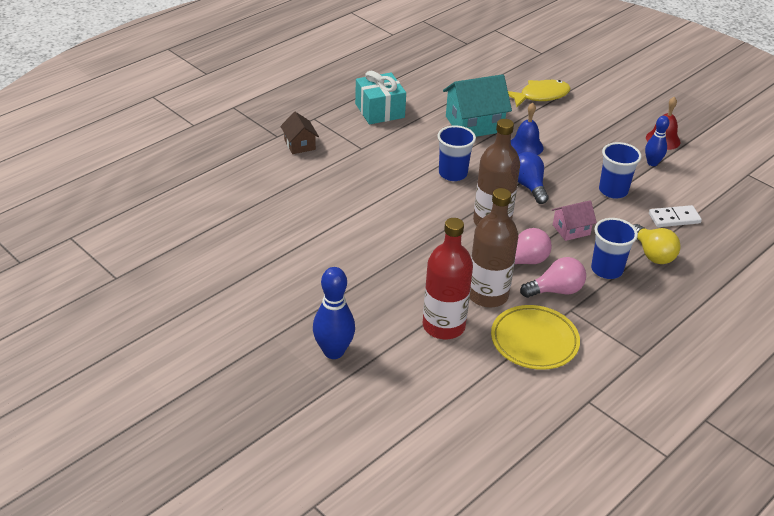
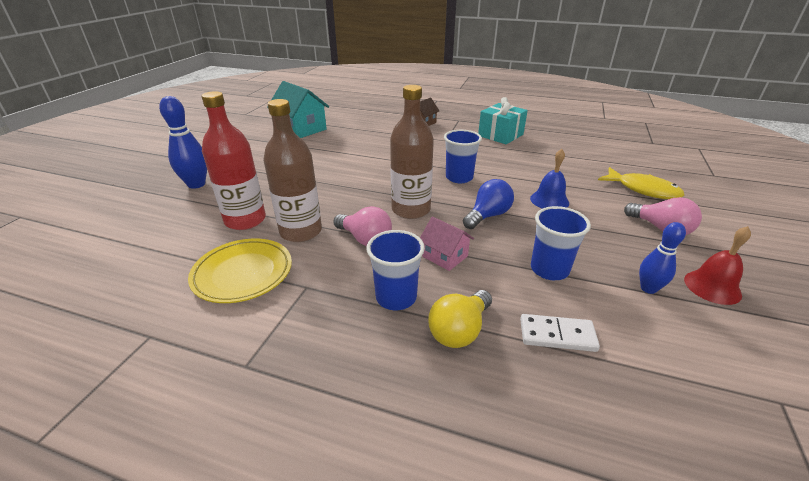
camera: 65 degrees right, 5 degrees down
turquoise house [443,74,512,137] -> turquoise house moved to [267,81,329,138]
pink light bulb [520,257,586,298] -> pink light bulb moved to [624,197,702,235]
white domino [649,205,702,227] -> white domino turned 45 degrees counterclockwise [520,314,600,352]

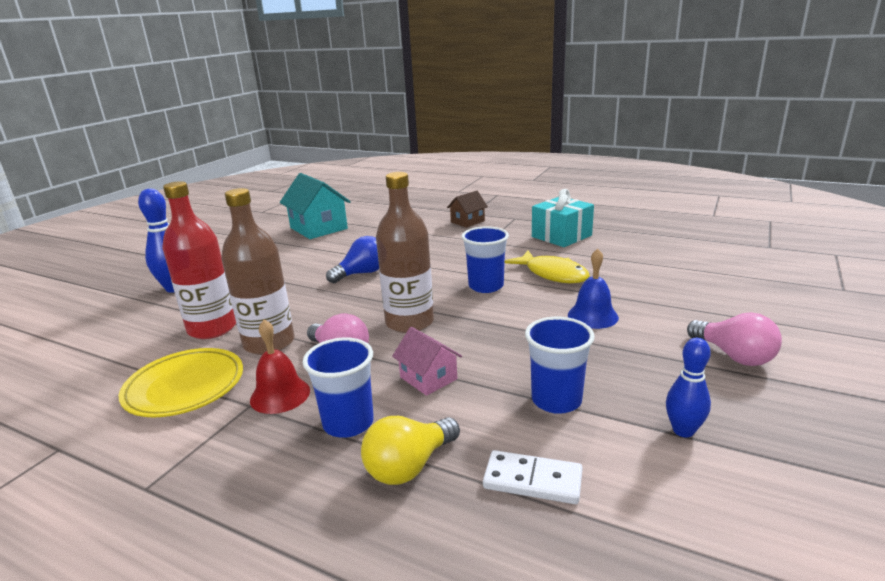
camera: 10 degrees right, 10 degrees down
blue light bulb [463,179,514,229] -> blue light bulb moved to [326,236,379,283]
yellow fish [598,167,684,199] -> yellow fish moved to [505,250,590,283]
red bell [684,226,751,305] -> red bell moved to [250,319,310,414]

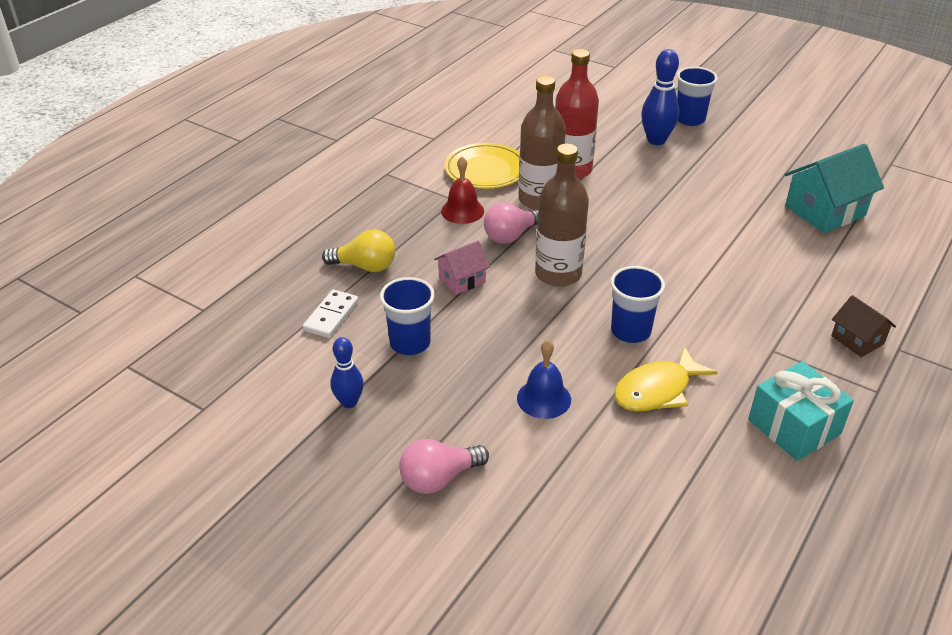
camera: 95 degrees right, 15 degrees up
blue cup [302,337,374,438] -> blue cup moved to [677,67,718,126]
blue light bulb [326,236,379,283] -> none
yellow light bulb [361,416,460,485] -> yellow light bulb turned 135 degrees clockwise [322,229,395,272]

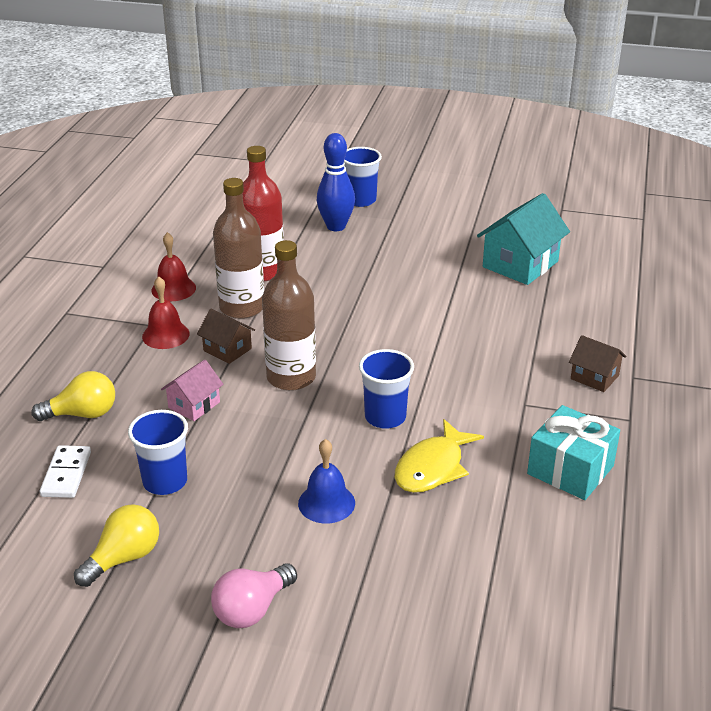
camera: 20 degrees left, 5 degrees down
blue bowling pin [331,337,364,408] -> yellow light bulb [74,504,159,587]
yellow plate [445,143,520,189] -> red bell [152,232,196,301]
pink light bulb [484,202,538,244] -> brown house [197,309,255,364]

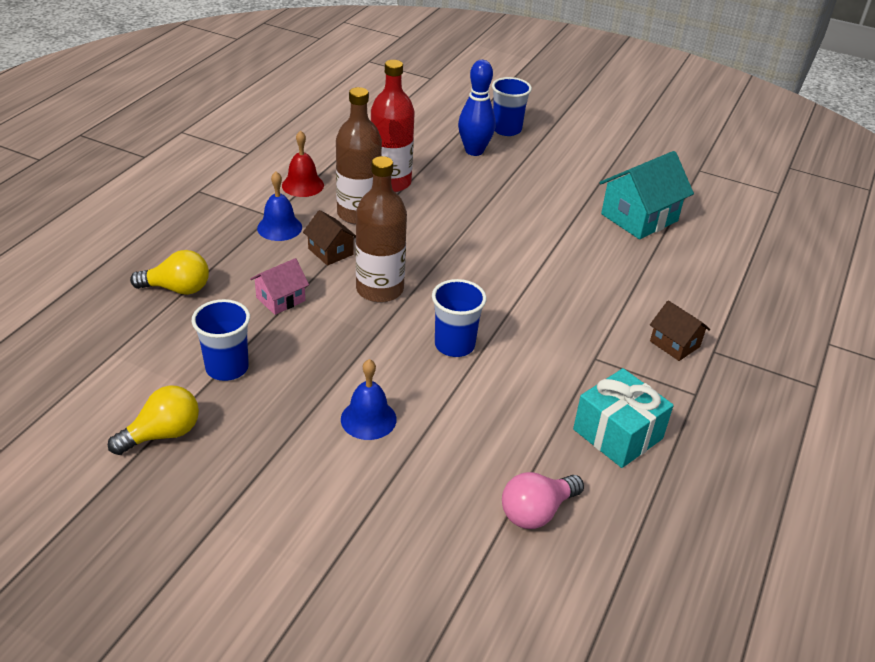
camera: 10 degrees right, 5 degrees up
white domino [40,445,91,498] -> none
red bell [142,276,190,349] -> blue bell [257,171,302,241]
pink light bulb [211,564,297,628] -> pink light bulb moved to [502,472,584,529]
yellow fish [395,419,484,493] -> none

